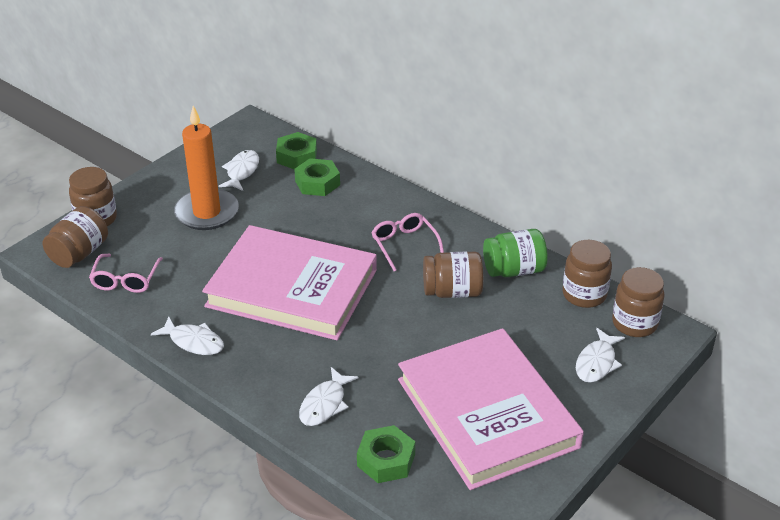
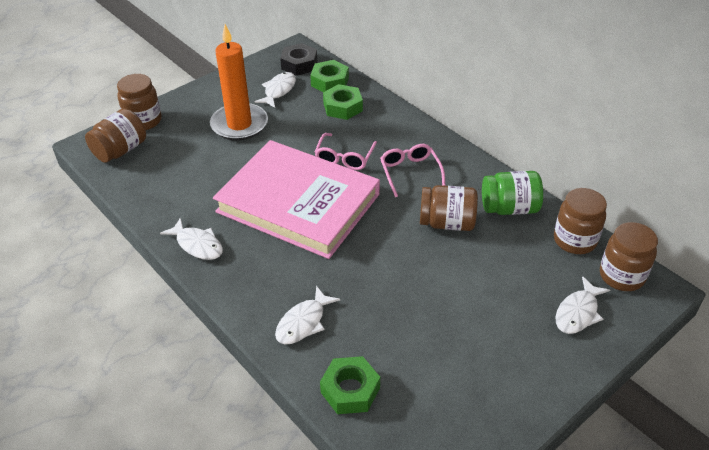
camera: 10 degrees right, 5 degrees up
pink glasses [89,254,163,293] -> pink glasses moved to [315,133,377,170]
pink book [398,328,584,490] -> none
none -> black nut [280,43,317,76]

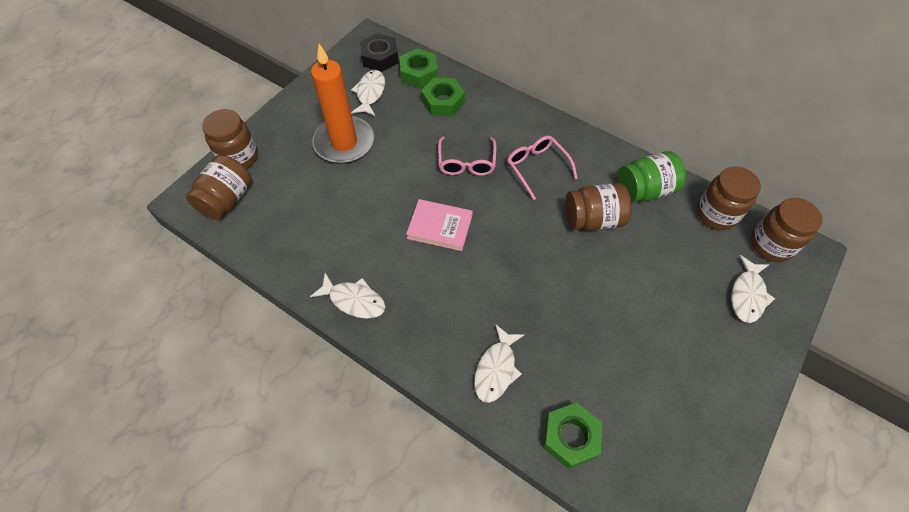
camera: 15 degrees left, 15 degrees up
pink book [213,140,380,259] -> pink book [406,199,473,251], size x0.41

